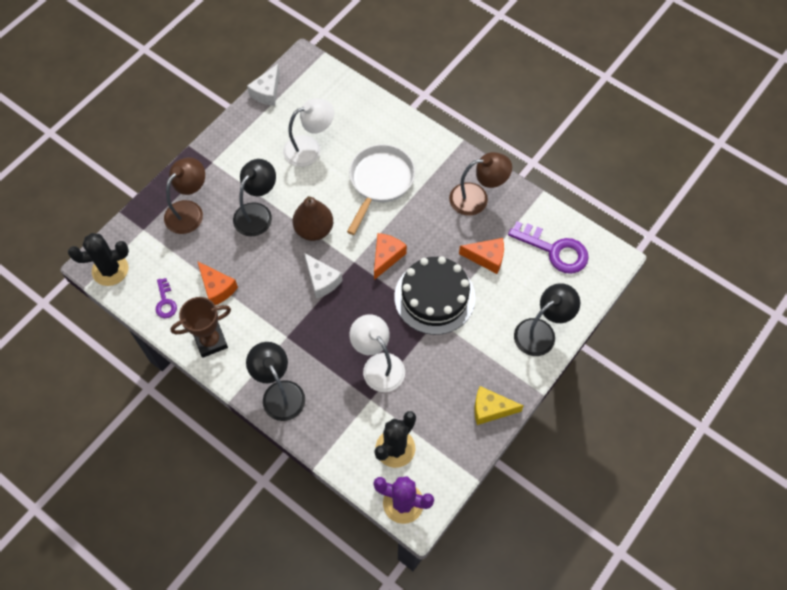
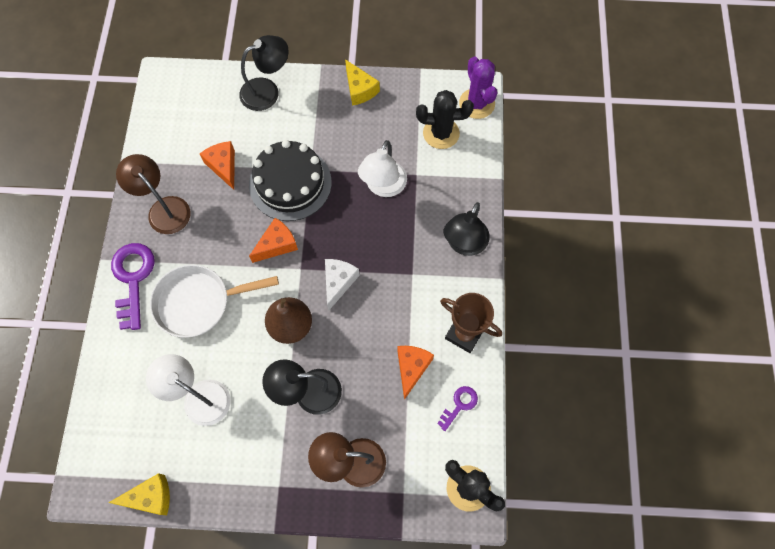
camera: 125 degrees left, 5 degrees up
white cheese [247,64,280,106] -> yellow cheese [108,473,170,515]
orange cheese [374,233,407,280] -> orange cheese turned 150 degrees clockwise [249,218,298,263]
purple key [508,221,589,274] -> purple key moved to [111,243,155,330]
black lamp [514,283,580,356] -> black lamp turned 135 degrees clockwise [239,35,289,111]

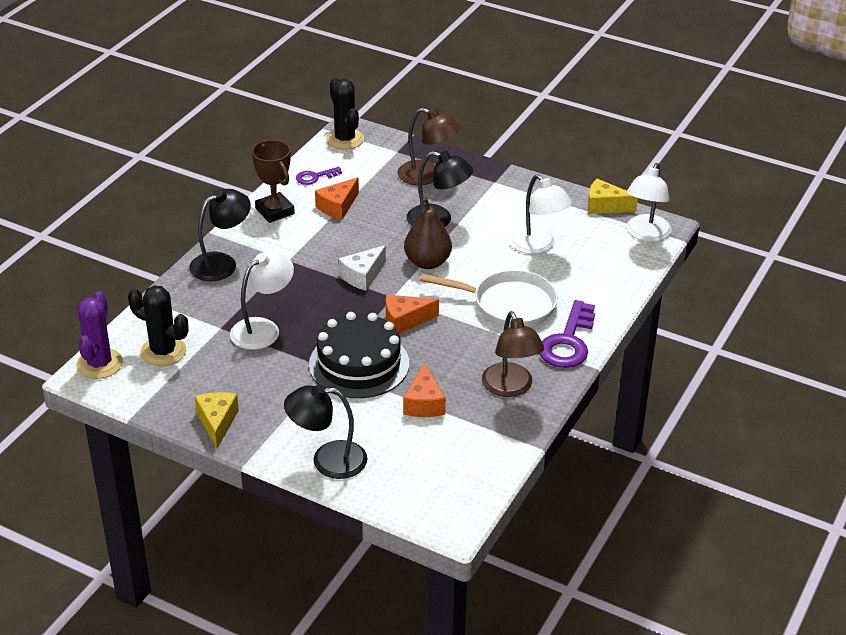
camera: 155 degrees left, 30 degrees down
none -> white lamp [627,163,672,242]

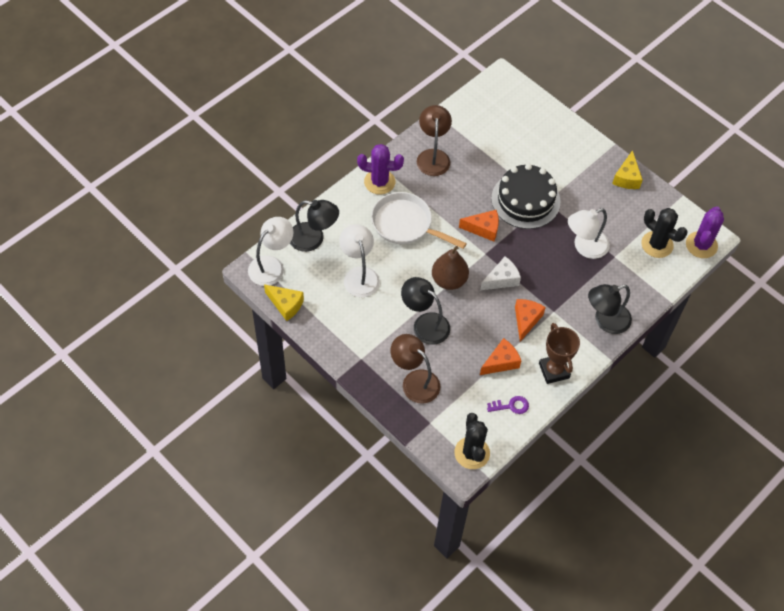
camera: 165 degrees left, 20 degrees up
black lamp [284,384,367,479] -> black lamp moved to [290,200,339,252]
orange cheese [403,363,446,417] -> orange cheese moved to [515,299,546,342]
purple key [539,300,595,368] -> purple cactus [357,144,404,195]

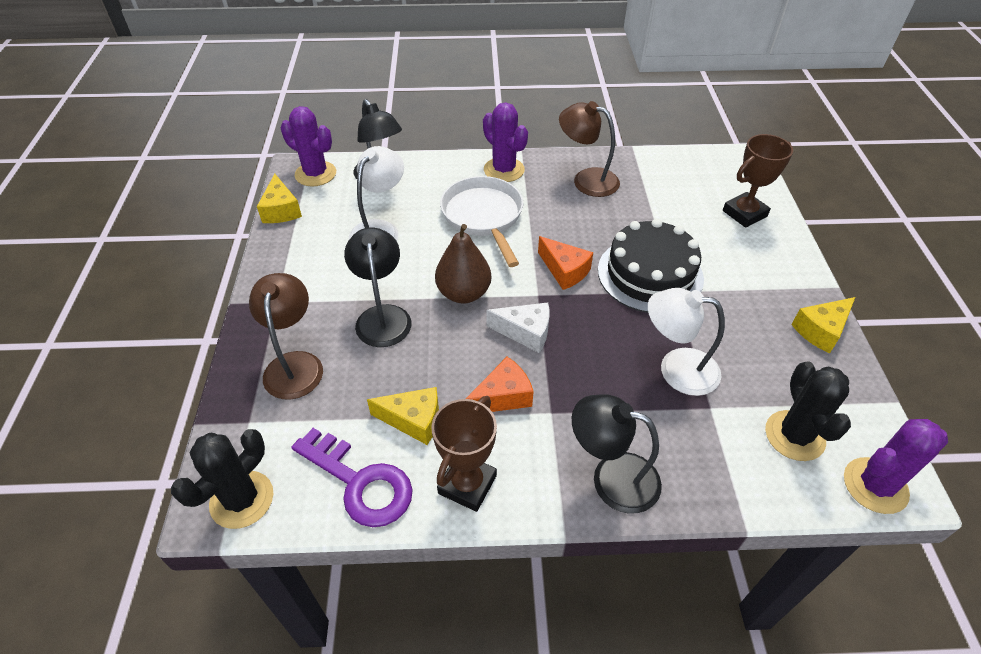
camera: 45 degrees right, 10 degrees down
white lamp [248,217,293,286] -> purple cactus [281,106,336,186]
brown lamp [417,105,452,176] -> brown lamp turned 105 degrees counterclockwise [559,101,620,197]
orange cheese [480,338,521,375] -> yellow cheese [367,387,439,445]
purple key [487,396,529,414] -> purple key [292,428,413,527], size x1.91
none -> brown trophy [723,134,793,228]

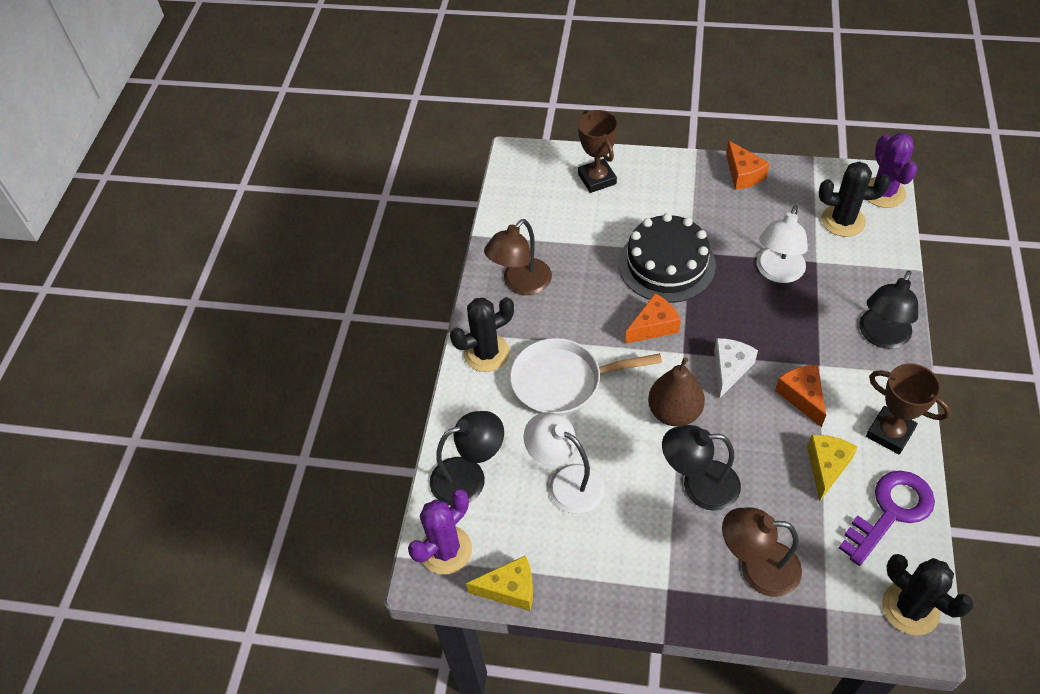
camera: 75 degrees left, 5 degrees up
purple cactus [483,102,528,182] -> black cactus [450,297,514,372]
yellow cheese [791,297,855,353] -> orange cheese [726,140,770,190]

